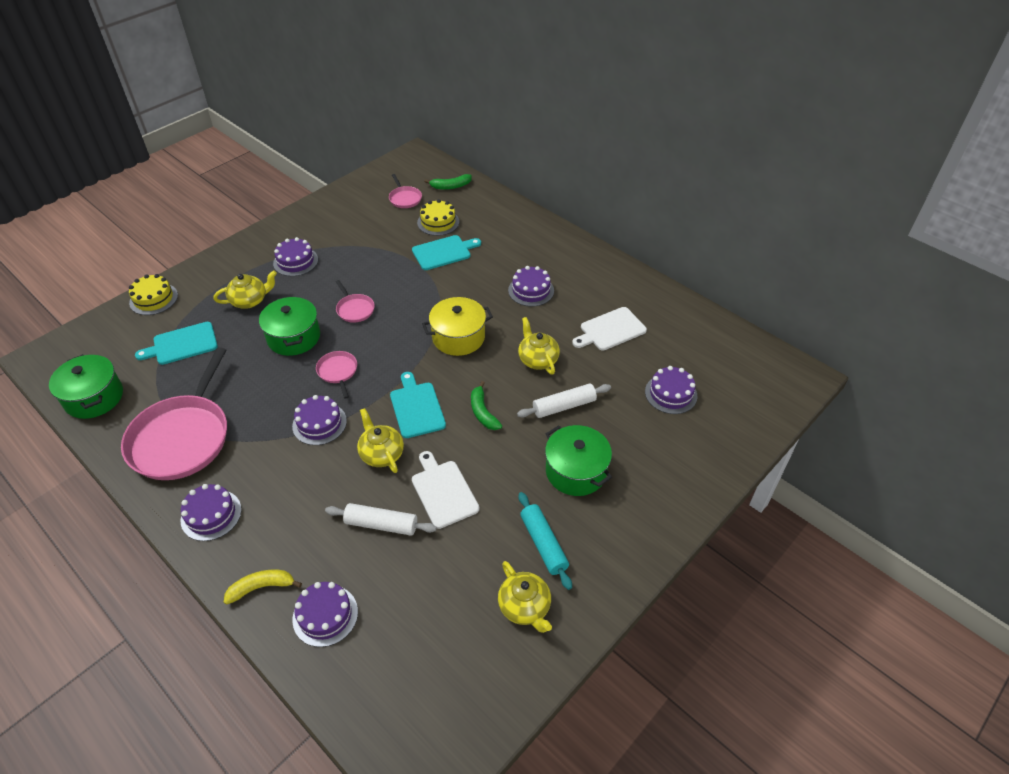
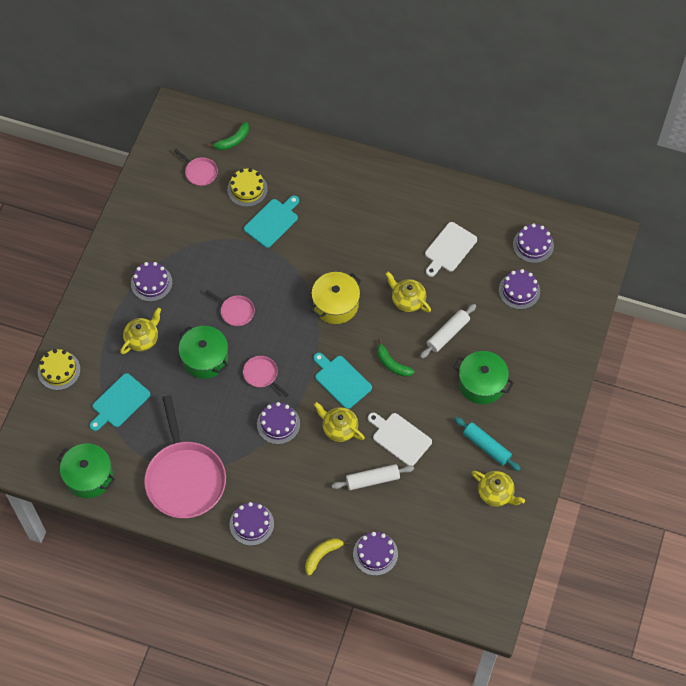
camera: 25 degrees left, 15 degrees up
purple cake [508,266,554,307] -> purple cake moved to [513,223,554,263]

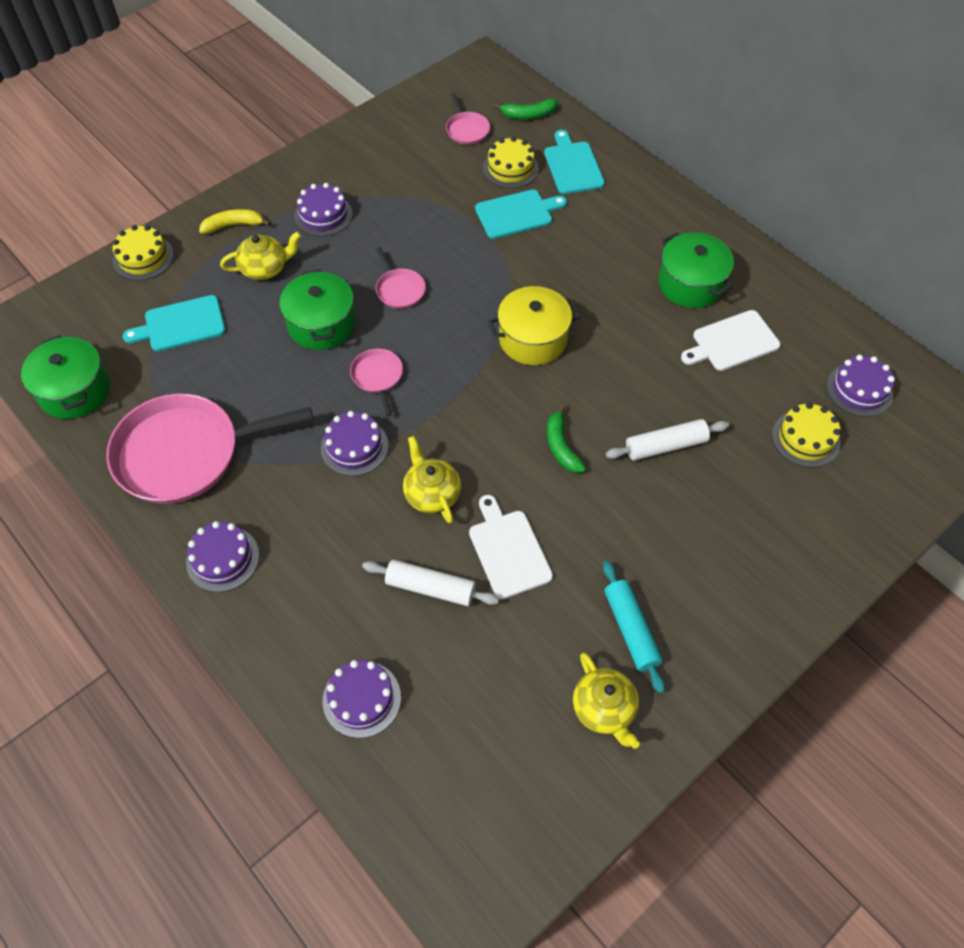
camera: 30 degrees right, 5 degrees down
pink pan [144,395,226,518] -> pink pan turned 60 degrees clockwise [106,394,313,504]
yellow banana [305,538,349,575] -> yellow banana moved to [199,209,270,234]
turquoise cutting board [313,353,372,409] -> turquoise cutting board moved to [544,130,605,194]
yellow teapot [386,271,431,312] -> none
green pot [453,351,514,404] -> green pot moved to [658,232,734,308]
purple cake [499,269,540,309] -> yellow cake [772,402,841,467]

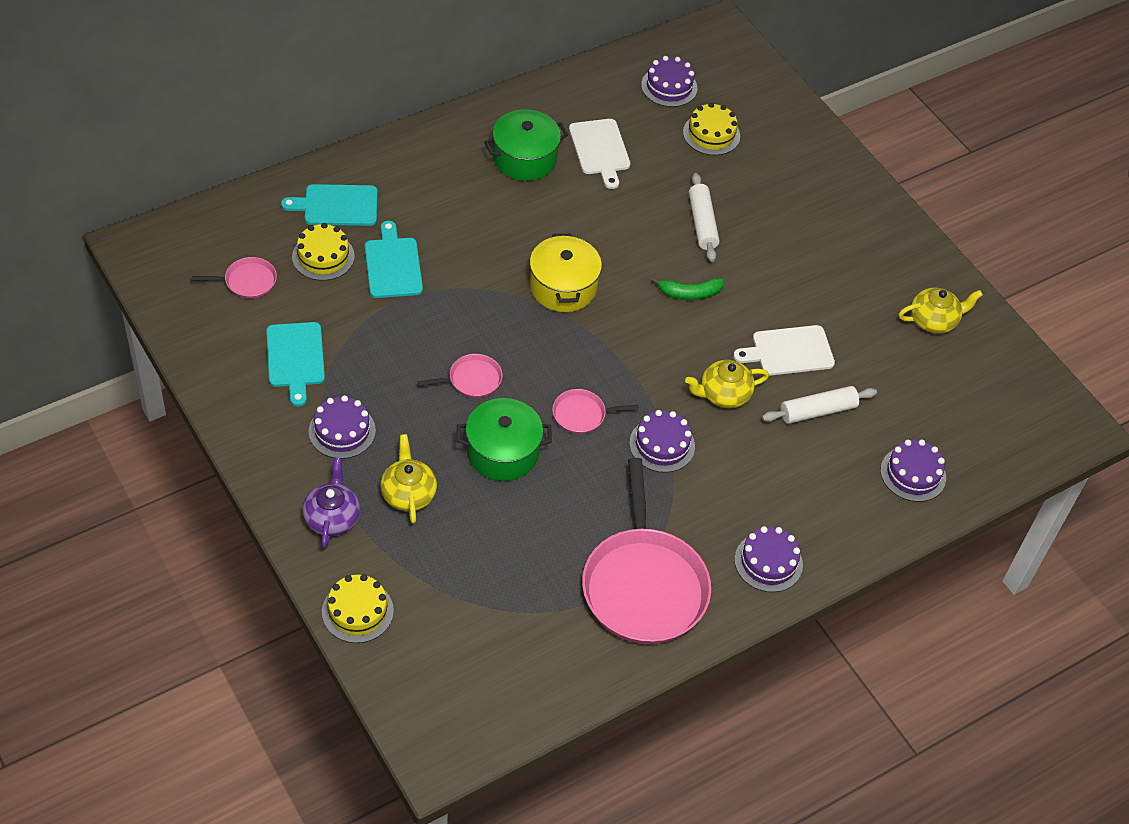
camera: 85 degrees left, 5 degrees down
green pot [21,335,110,419] -> none
turquoise cutting board [123,295,226,351] -> turquoise cutting board moved to [266,322,325,407]
yellow banana [199,209,270,234] -> purple teapot [302,458,360,549]
white rolling pin [362,560,499,606] -> white rolling pin turned 45 degrees clockwise [762,386,877,424]
green banana [494,98,558,119] -> none
turquoise rolling pin [603,561,665,693] -> none

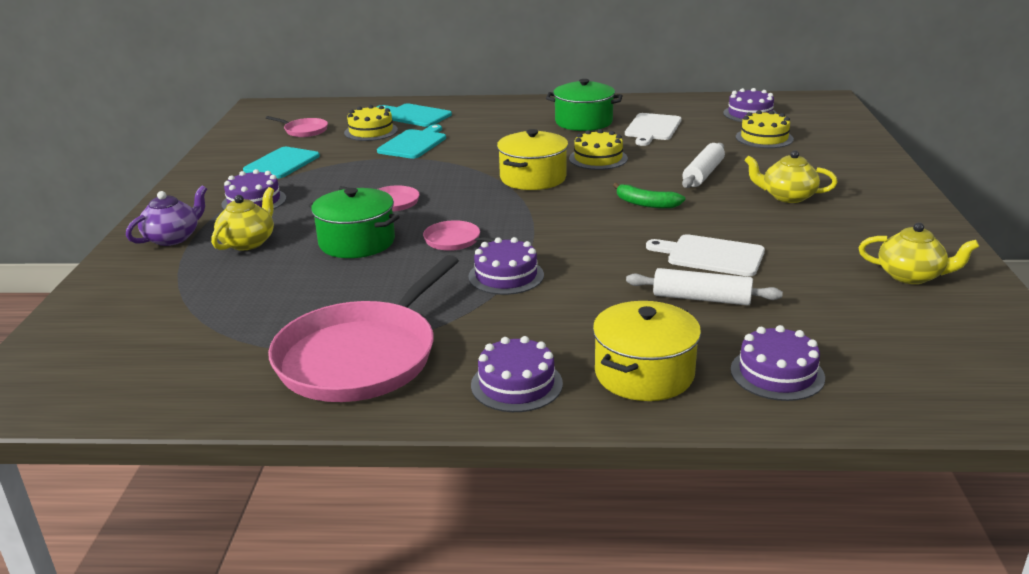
camera: 40 degrees right, 25 degrees down
yellow cake [322,574,394,643] -> yellow cake moved to [569,129,628,170]
yellow teapot [685,360,769,408] -> yellow teapot moved to [745,150,838,203]
none -> yellow pot [593,301,701,401]

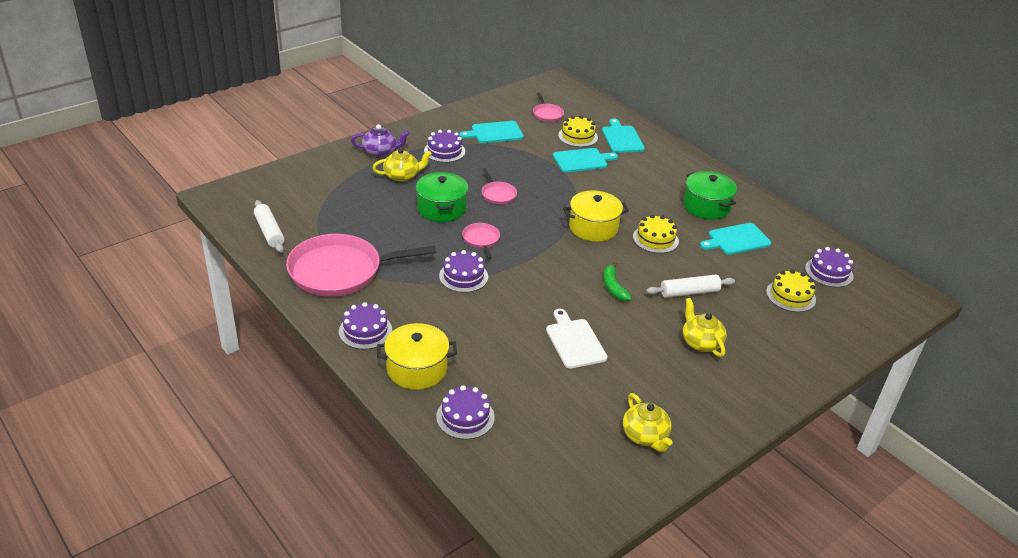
camera: 45 degrees right, 10 degrees up
white cutting board [625,113,682,146] -> turquoise cutting board [700,223,771,255]
white rolling pin [626,268,783,306] -> white rolling pin moved to [254,200,284,253]

